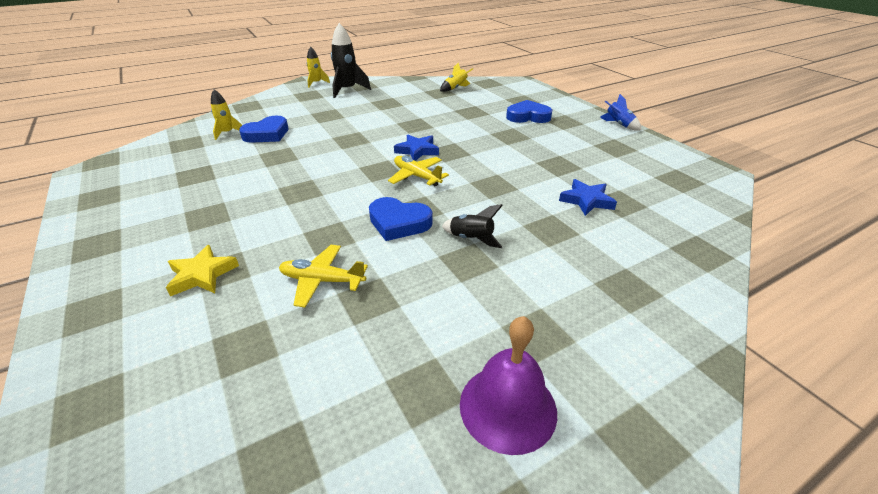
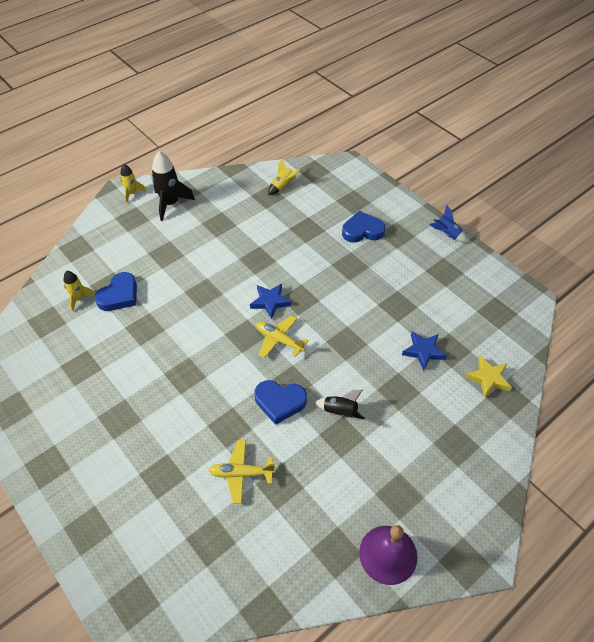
camera: 10 degrees left, 15 degrees up
yellow star [166,245,239,296] -> yellow star moved to [465,356,512,398]

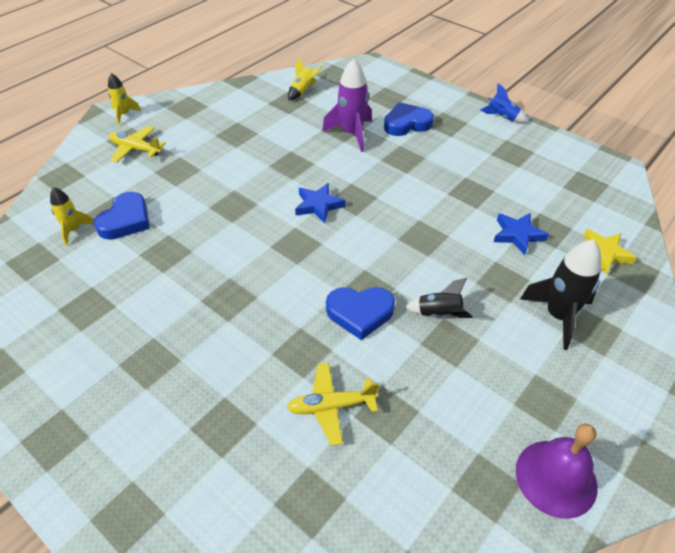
camera: 10 degrees left, 5 degrees down
black rocket [151,151,195,221] -> black rocket moved to [520,239,602,350]
yellow plane [256,315,309,358] -> yellow plane moved to [109,126,166,163]
none -> purple rocket [322,59,372,152]

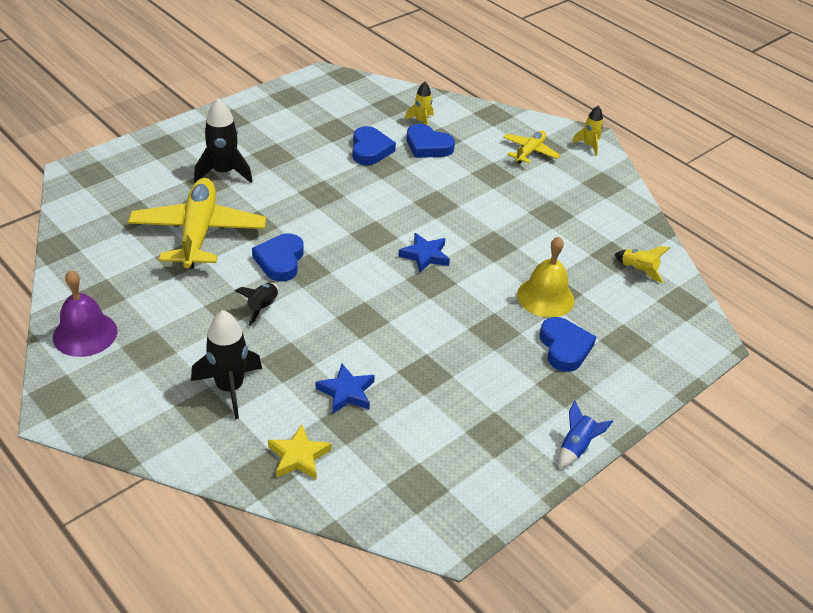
camera: 95 degrees right, 5 degrees down
yellow plane [287,363,379,446] -> yellow plane [128,178,266,269], size x1.94
purple rocket [322,59,372,152] -> yellow bell [517,237,575,318]
none -> black rocket [194,98,253,183]
none -> blue heart [352,126,396,165]

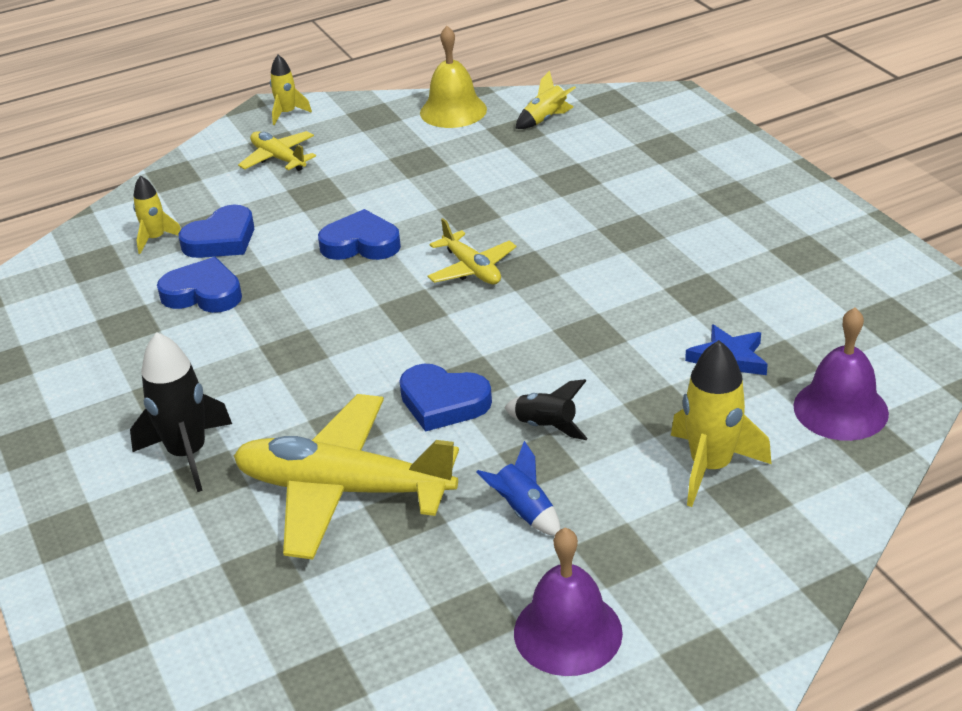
camera: 70 degrees left, 5 degrees down
black rocket [191,310,262,419] -> yellow rocket [671,340,772,507]
yellow star [268,424,332,479] -> purple bell [793,307,889,441]
blue star [398,233,450,273] -> yellow plane [428,218,517,284]
yellow bell [517,237,575,318] -> yellow bell moved to [420,26,487,128]
blue heart [540,317,596,372] -> blue heart moved to [318,209,401,260]
blue rocket [558,400,613,468] -> blue rocket moved to [476,441,560,536]

